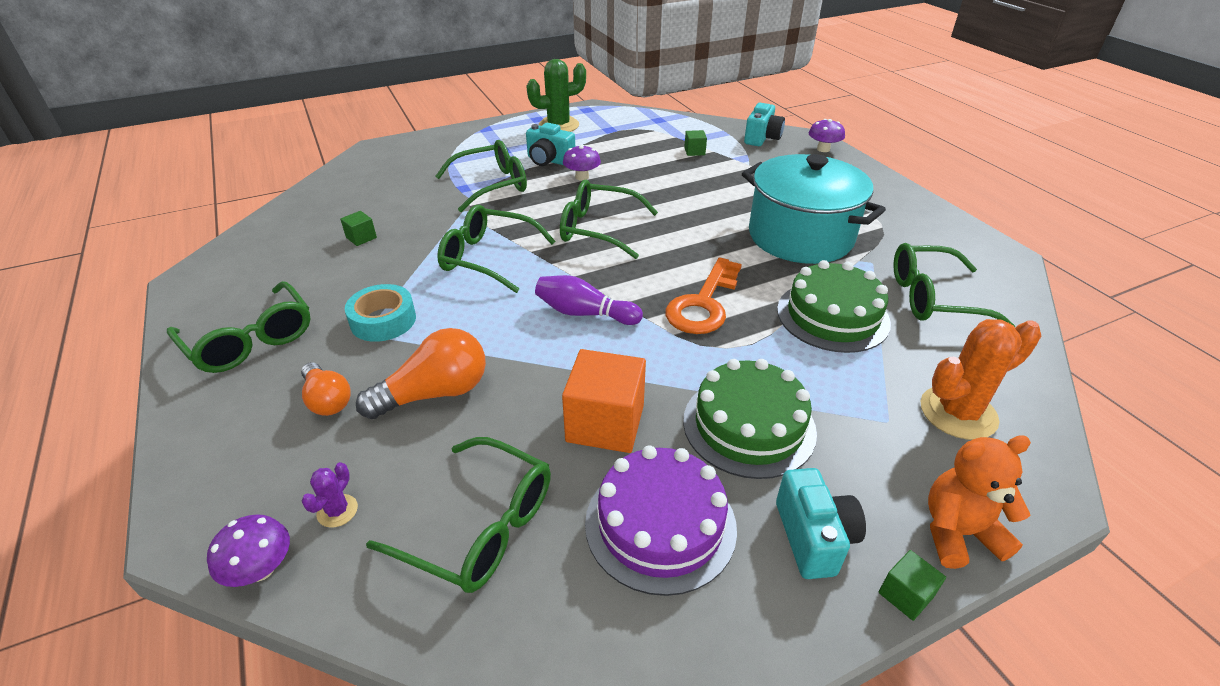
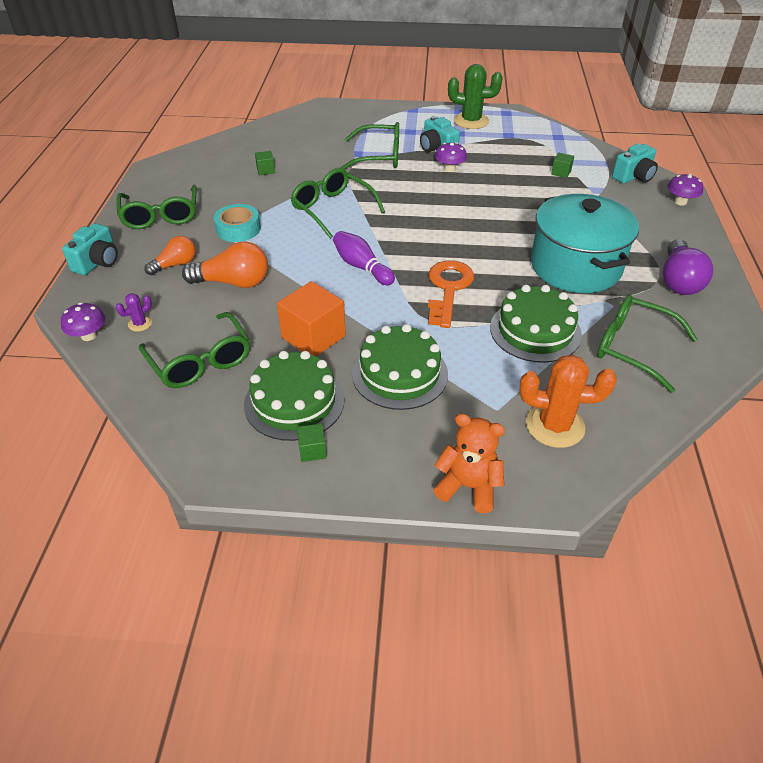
camera: 30 degrees right, 5 degrees up
orange light bulb [301,362,351,416] -> orange light bulb turned 120 degrees counterclockwise [145,236,196,275]
green glasses [560,180,658,259] -> none
purple cake [585,445,737,596] -> green cake [244,351,344,441]
orange key [665,258,742,334] -> orange key turned 135 degrees clockwise [428,260,474,328]
turquoise camera [776,468,866,579] -> turquoise camera moved to [62,223,118,275]
green cube [878,550,946,621] -> green cube moved to [297,424,327,462]
none -> purple light bulb [663,239,714,295]

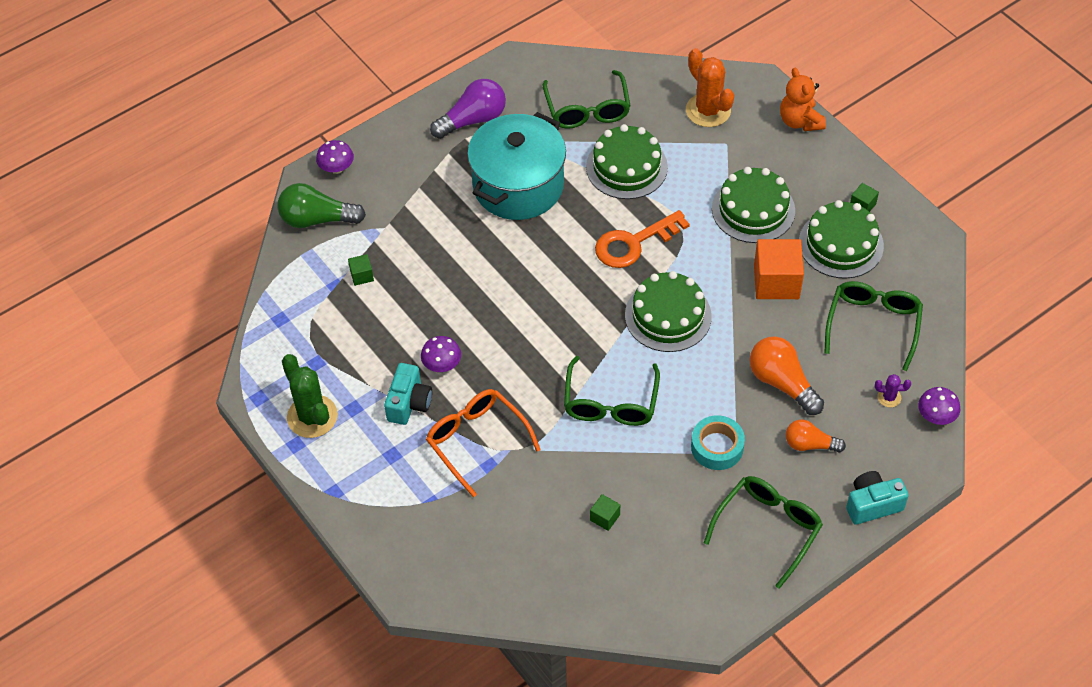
camera: 130 degrees left, 10 degrees up
purple bowling pin [333,231,395,285] -> green cake [625,271,712,352]
green glasses [340,122,399,169] -> orange glasses [426,389,541,497]
turquoise camera [612,143,658,184] -> green light bulb [278,183,366,228]

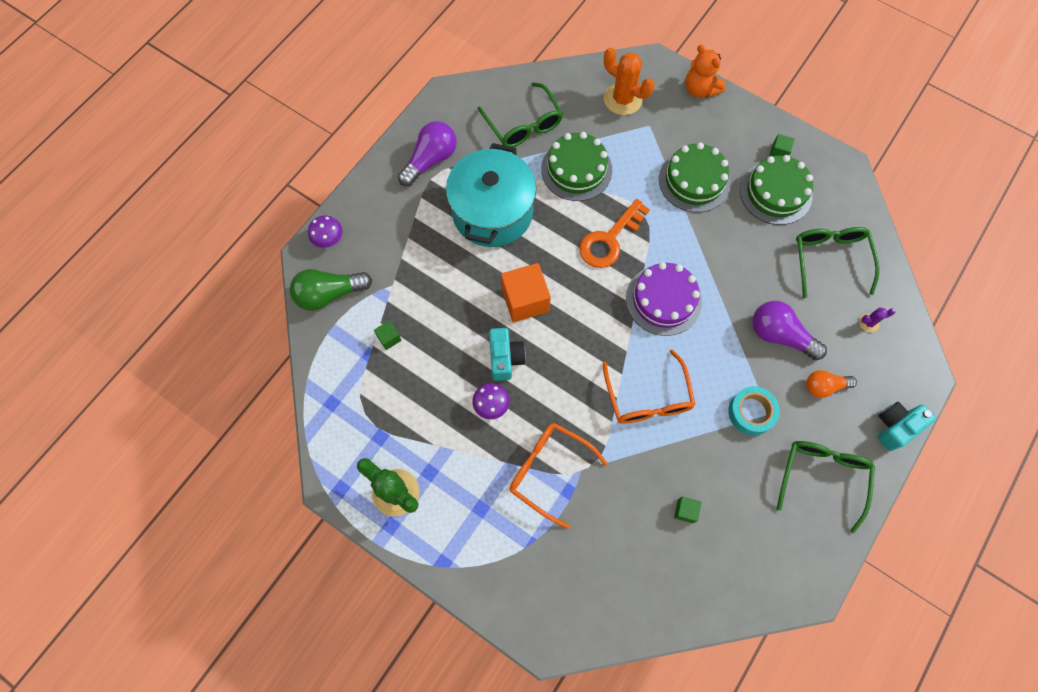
camera: 20 degrees left, 15 degrees up
turquoise camera [384,363,432,425] -> turquoise camera moved to [489,328,526,381]
green glasses [564,356,660,426] -> orange glasses [603,349,696,424]
green cake [625,271,712,352] -> purple cake [626,262,702,336]
orange light bulb [749,336,824,415] -> purple light bulb [753,301,827,360]
orange cube [754,239,804,299] -> orange cube moved to [501,263,551,322]
purple mushroom [918,387,960,425] -> none

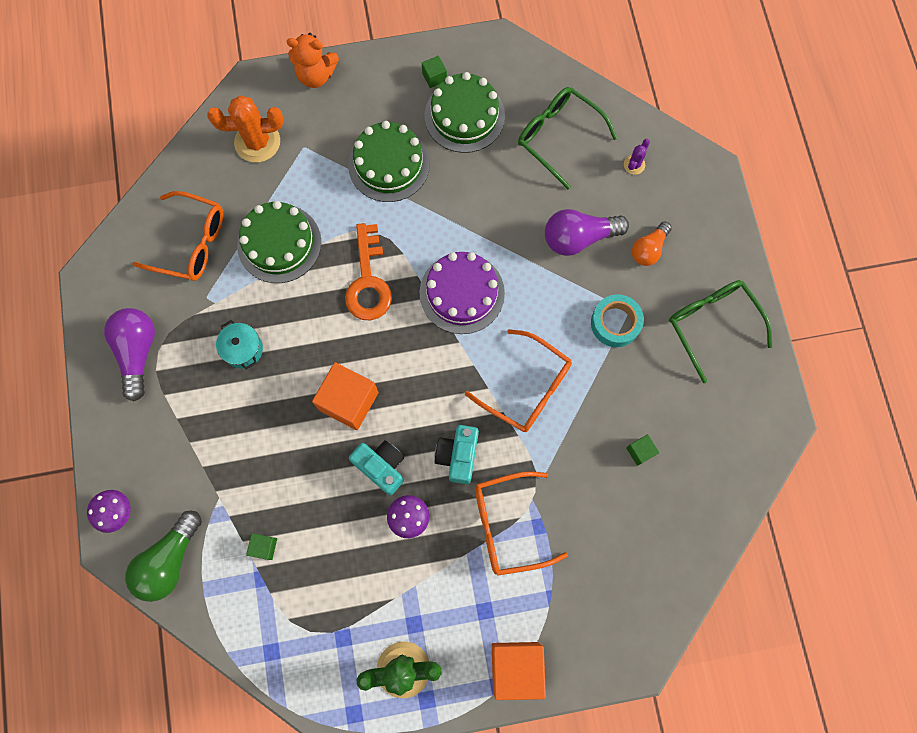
camera: 45 degrees left, 5 degrees up
turquoise pot [446,143,536,247] -> turquoise pot [216,320,263,370], size x0.41
green glasses [478,82,563,147] -> orange glasses [132,191,223,281]
turquoise camera [877,402,936,451] -> turquoise camera moved to [435,425,479,484]
none -> orange cube [492,642,546,700]

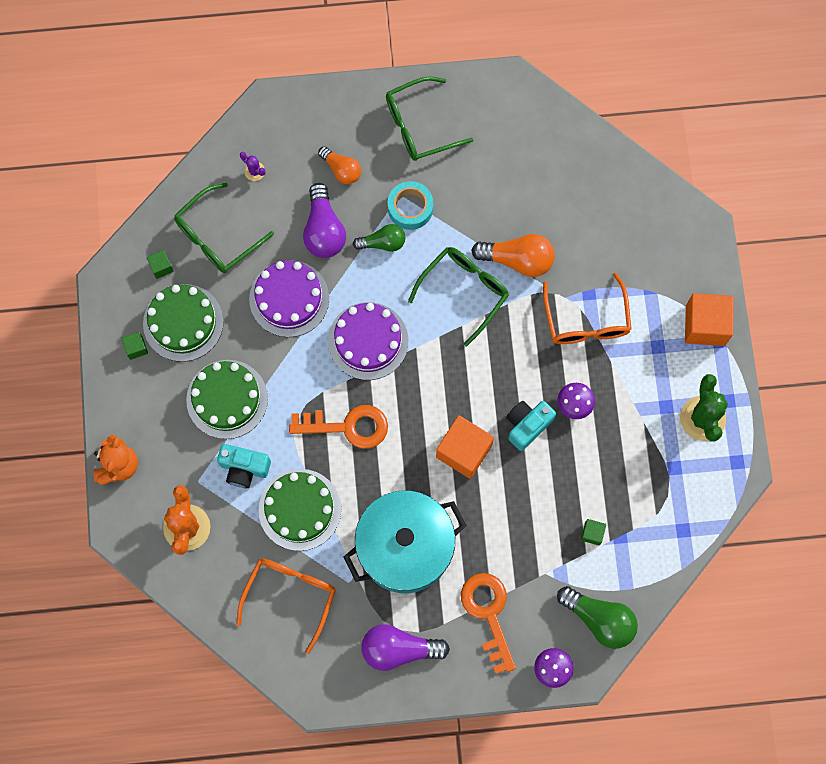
camera: 85 degrees left, 0 degrees up
turquoise pot [216,320,263,370] -> turquoise pot [343,490,467,593], size x2.41
turquoise camera [435,425,479,484] -> turquoise camera moved to [217,444,271,488]
orange glasses [465,329,572,432] -> green glasses [408,247,509,347]
green cube [626,434,659,466] -> green cube moved to [147,250,174,279]
none -> purple cake [249,260,329,337]
none -> green light bulb [353,224,405,252]
none -> orange key [461,573,516,674]
none -> orange light bulb [471,234,555,277]

